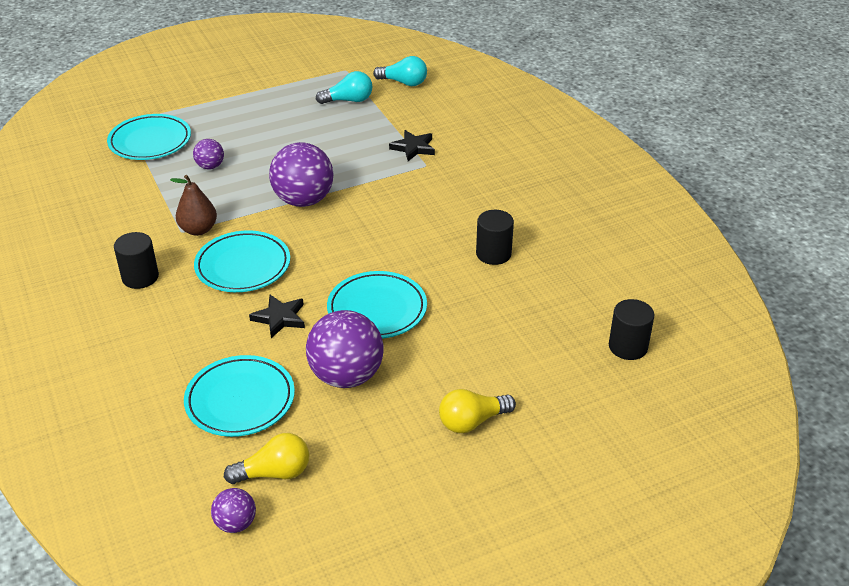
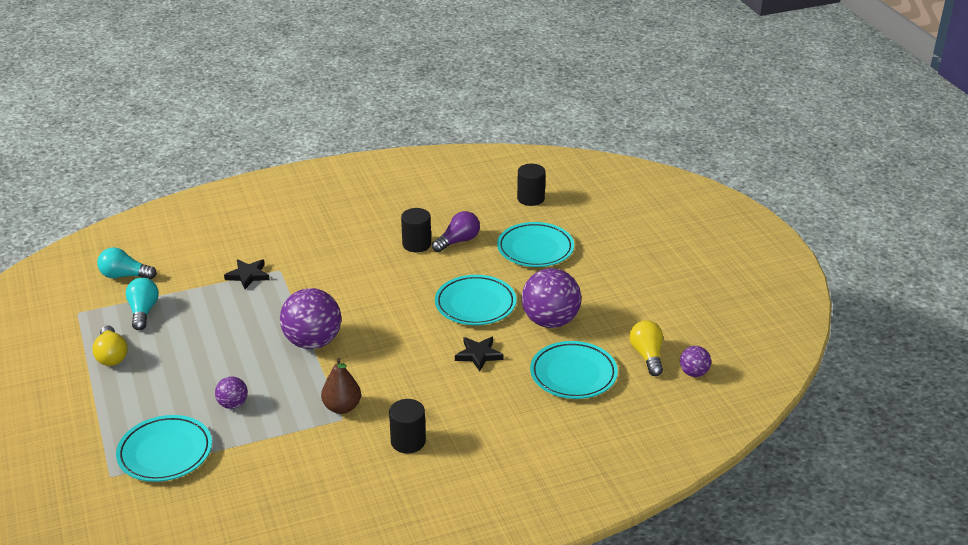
camera: 85 degrees left, 5 degrees down
turquoise plate [194,230,290,292] -> turquoise plate moved to [497,222,574,267]
turquoise light bulb [373,56,427,86] -> turquoise light bulb turned 105 degrees counterclockwise [97,247,157,279]
yellow light bulb [439,389,516,433] -> yellow light bulb moved to [92,325,128,366]
none -> purple light bulb [432,211,480,252]

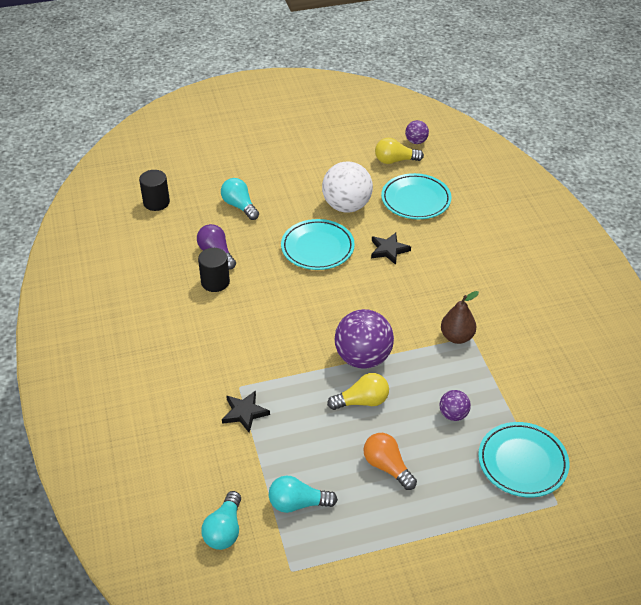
camera: 85 degrees left, 10 degrees up
yellow light bulb [92,325,128,366] -> yellow light bulb moved to [327,373,389,410]
black cylinder [389,399,426,453] -> none
turquoise plate [497,222,574,267] -> turquoise light bulb [221,178,259,220]
purple ball [522,268,581,328] -> white ball [322,161,373,213]
none -> orange light bulb [363,433,417,490]

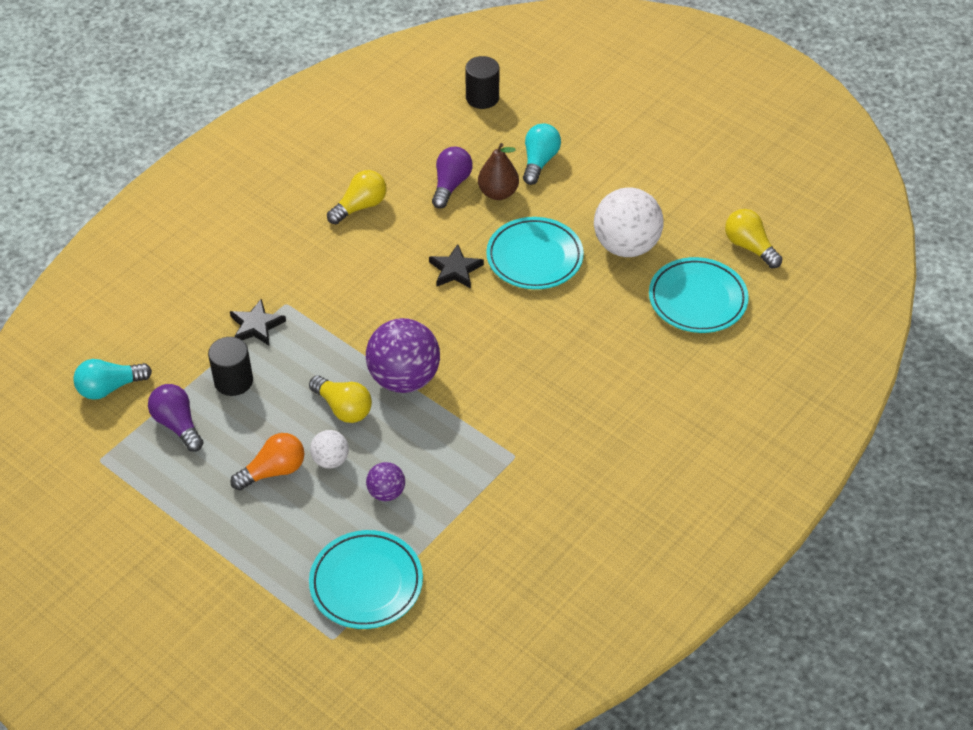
camera: 55 degrees right, 5 degrees up
black cylinder [198,248,230,292] -> black cylinder moved to [208,337,253,396]
turquoise light bulb [269,476,338,513] -> purple light bulb [148,384,204,452]
orange light bulb [363,433,417,490] -> orange light bulb turned 45 degrees clockwise [230,433,304,490]
black star [371,233,411,265] -> black star moved to [429,244,484,288]
purple ball [405,120,429,144] -> none
brown pear [441,291,479,344] -> brown pear moved to [478,143,519,200]
none -> white ball [310,430,349,469]
none -> yellow light bulb [327,170,386,224]

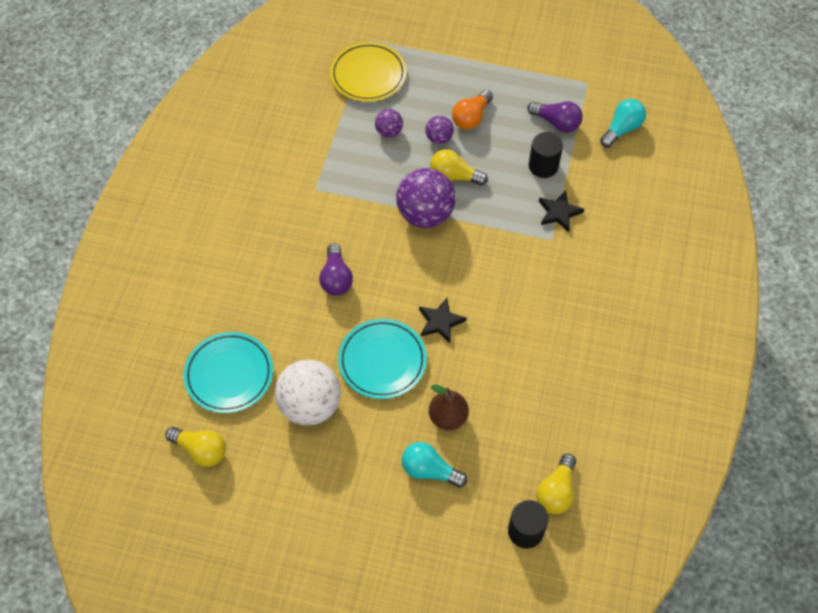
camera: 155 degrees right, 10 degrees up
turquoise plate [309,530,423,629] -> yellow plate [330,42,406,102]
white ball [310,430,349,469] -> purple ball [425,116,454,144]
yellow light bulb [327,170,386,224] -> yellow light bulb moved to [536,454,576,514]
purple light bulb [432,147,473,209] -> purple light bulb moved to [319,243,353,296]
turquoise light bulb [523,124,561,185] -> turquoise light bulb turned 120 degrees clockwise [402,442,467,488]

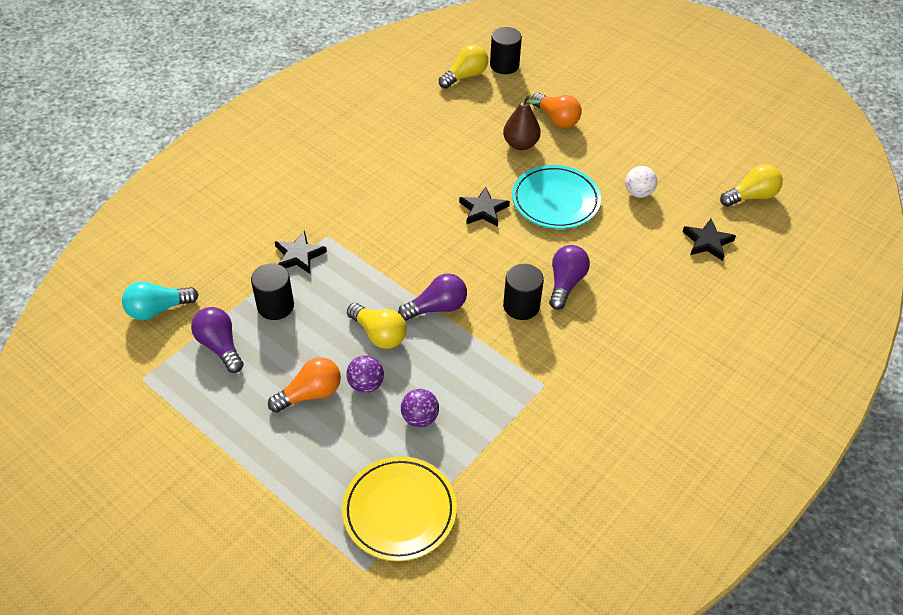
camera: 155 degrees left, 10 degrees down
yellow light bulb [165,427,226,467] -> yellow light bulb turned 105 degrees clockwise [720,164,783,207]
turquoise plate [184,332,273,413] -> black star [683,219,736,261]
white ball [275,360,341,426] -> white ball [625,166,657,198], size x0.50
purple ball [396,168,456,228] -> purple light bulb [398,273,467,321]
turquoise light bulb [402,442,467,488] -> orange light bulb [531,93,582,128]
none -> black cylinder [503,264,544,320]

